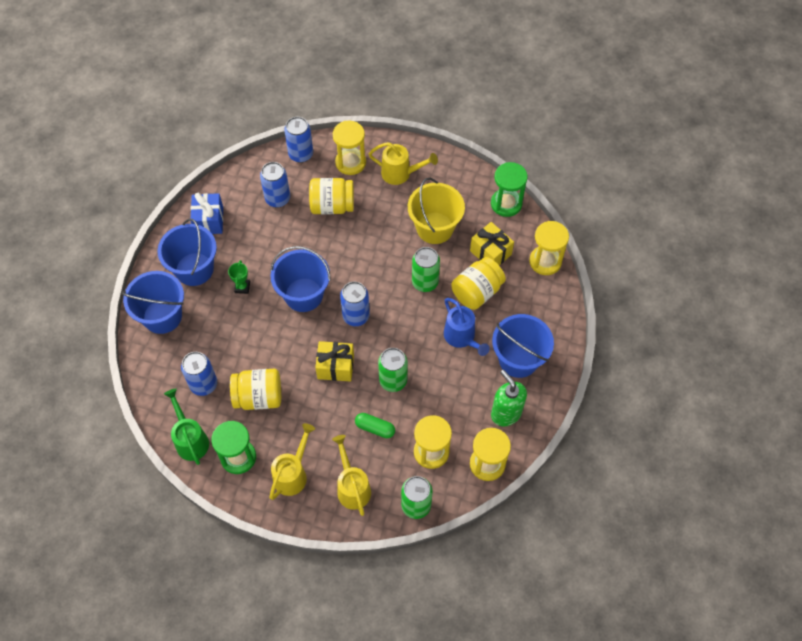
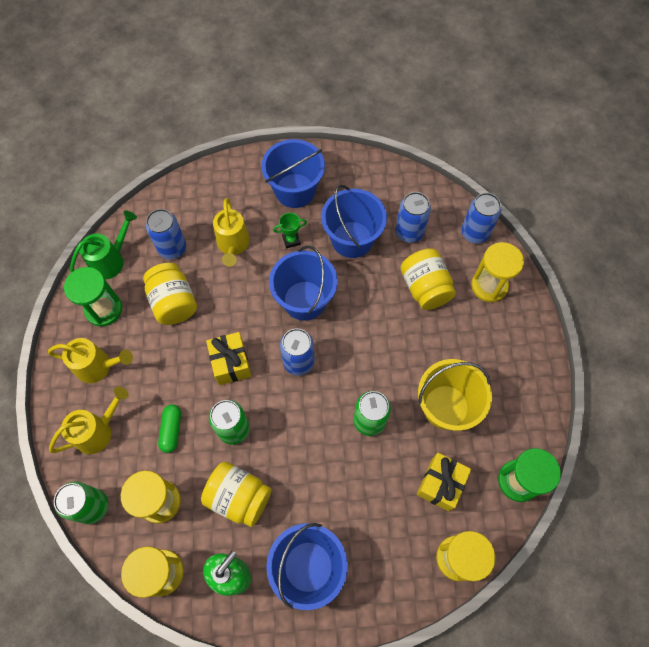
camera: 70 degrees right, 5 degrees up
blue bucket [122,271,184,334] -> blue bucket moved to [321,185,387,258]
blue gift [191,193,223,234] -> none
yellow watering can [369,142,438,185] -> yellow watering can moved to [213,198,250,267]
blue watering can [444,298,490,356] -> none
yellow jar [451,257,506,310] -> yellow jar moved to [201,462,271,527]

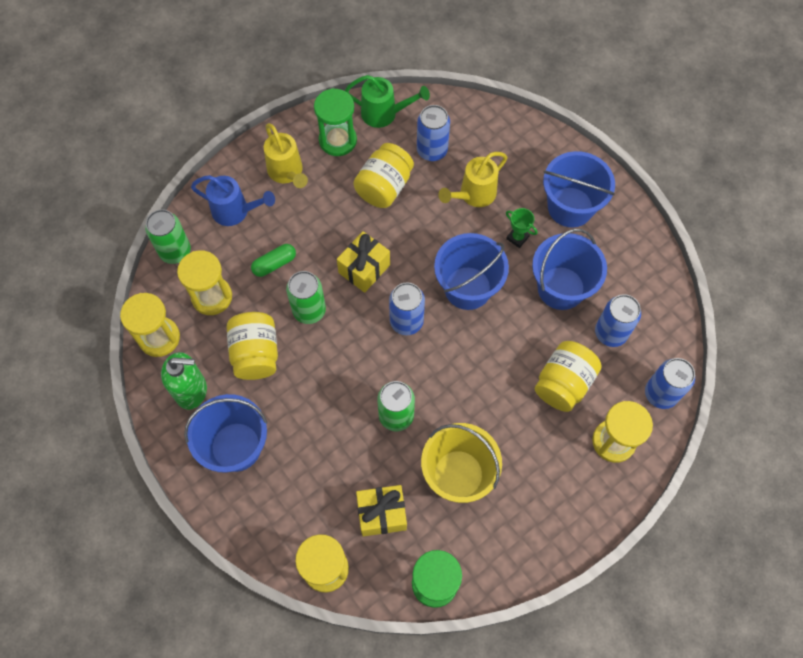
camera: 55 degrees right, 0 degrees up
yellow watering can [49,387,129,454] -> blue watering can [191,175,275,226]

